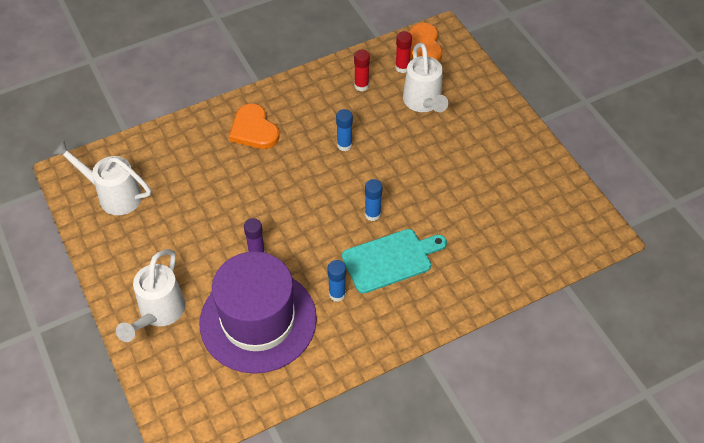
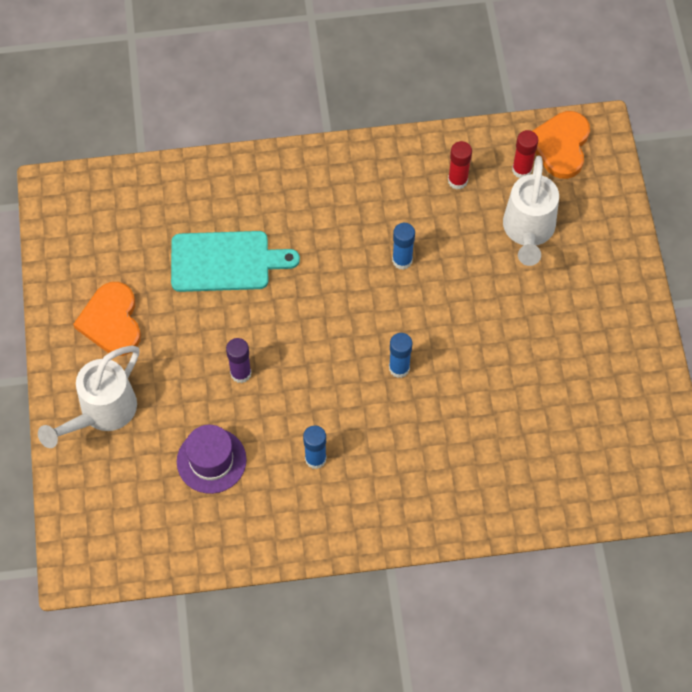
camera: 20 degrees right, 10 degrees up
white watering can [53,140,151,215] -> none
purple hat [200,251,317,374] -> purple hat [177,425,247,494], size x0.49
orange heart [229,104,280,149] -> orange heart moved to [73,282,141,356]
turquoise cutting board [342,229,447,294] -> turquoise cutting board moved to [171,231,300,292]

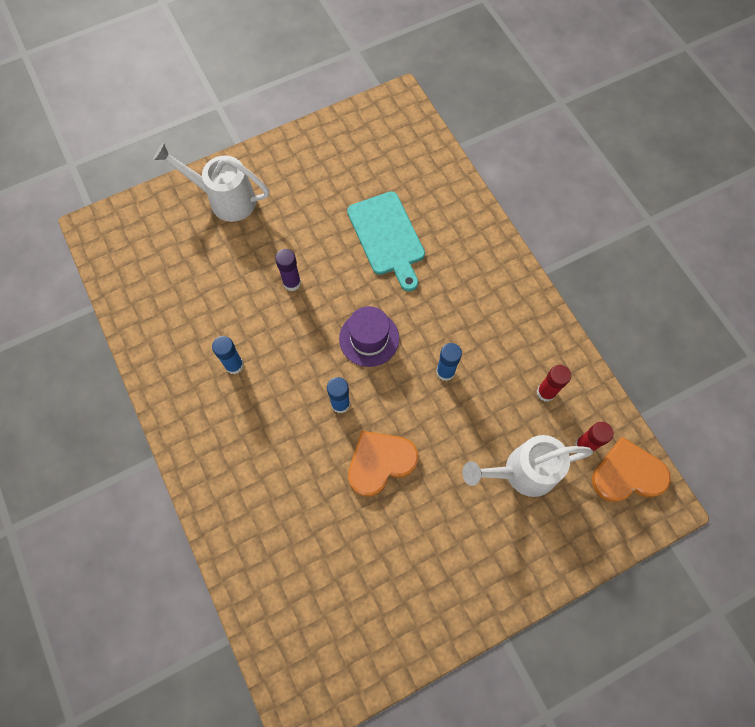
camera: 70 degrees right, 5 degrees up
orange heart [73,282,141,356] -> orange heart moved to [348,431,418,497]
purple hat [177,425,247,494] -> purple hat moved to [339,306,399,367]

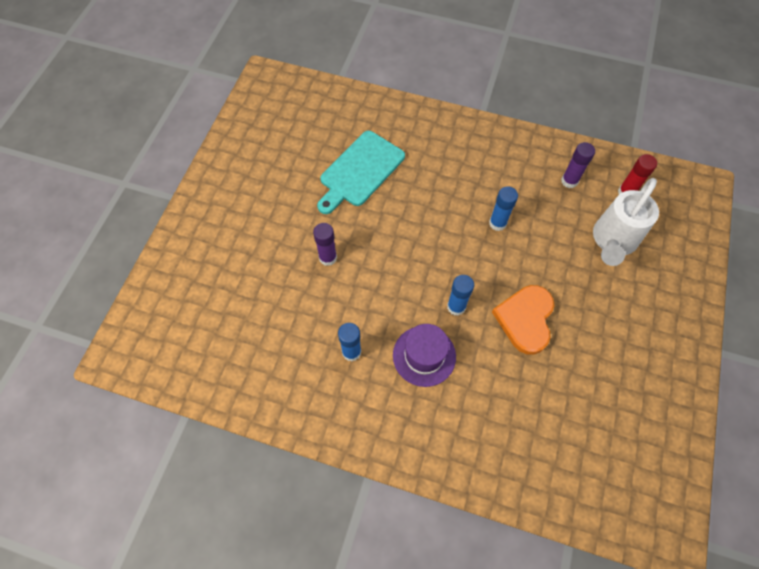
camera: 45 degrees left, 5 degrees down
white watering can [153,143,269,222] -> none
purple hat [339,306,399,367] -> purple hat moved to [393,324,456,387]
turquoise cutting board [347,191,425,291] -> turquoise cutting board turned 105 degrees clockwise [317,131,405,214]
red glue stick [537,365,571,402] -> purple glue stick [561,142,595,188]
orange heart [592,437,671,502] -> none

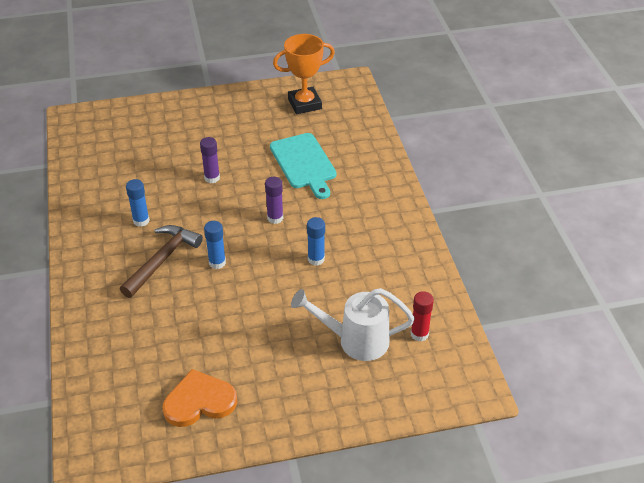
camera: 60 degrees right, 20 degrees down
turquoise cutting board [317,131,405,214] -> turquoise cutting board turned 120 degrees counterclockwise [270,133,337,199]
purple hat [393,324,456,387] -> brown hammer [120,225,203,298]
orange heart [492,285,555,355] -> orange heart moved to [163,369,237,427]
purple glue stick [561,142,595,188] -> purple glue stick moved to [265,177,283,224]
none -> orange trophy [273,34,335,114]

